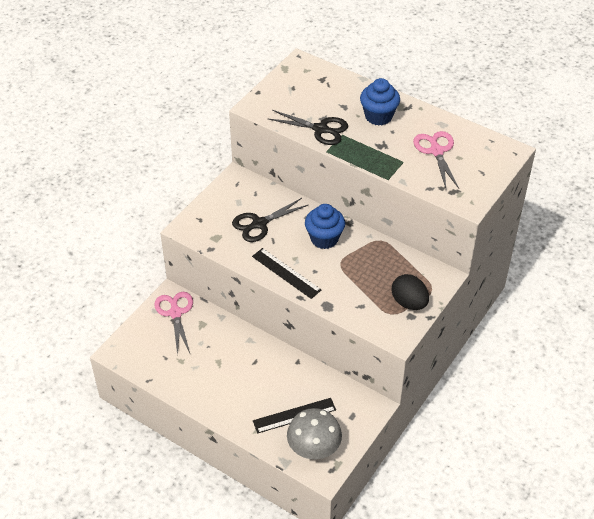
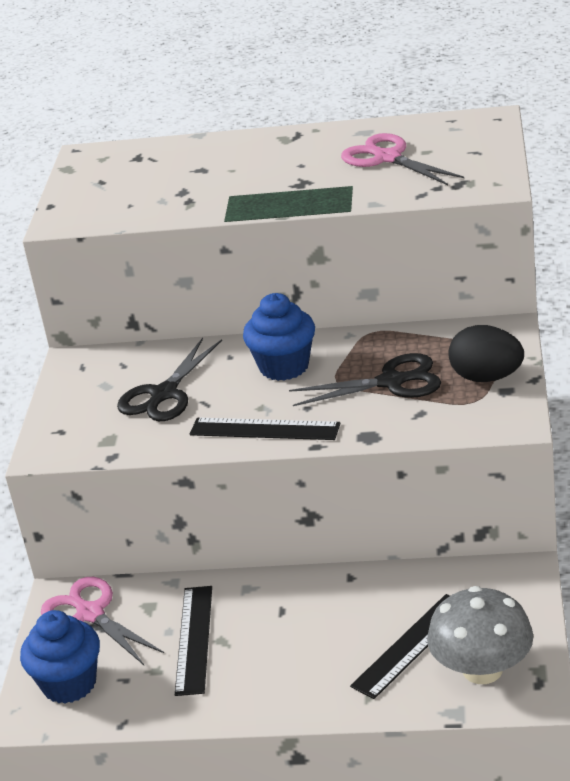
camera: 25 degrees left, 15 degrees down
black scissors [267,110,348,145] -> black scissors moved to [289,353,441,406]
blue cupcake [360,78,400,126] -> blue cupcake moved to [20,610,100,704]
none -> black ruler [175,586,212,696]

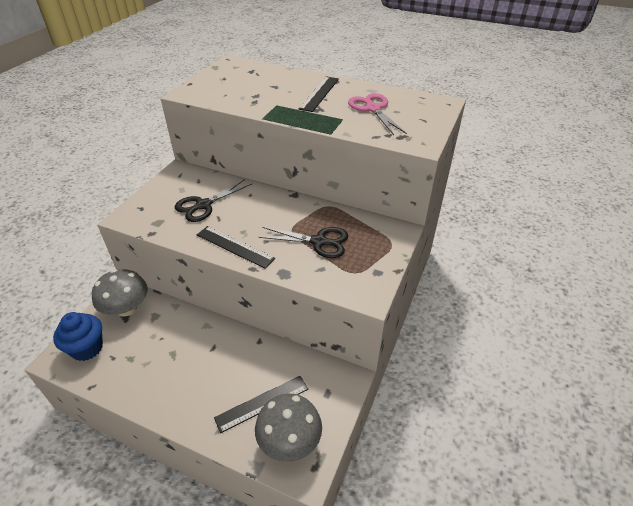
camera: 15 degrees right, 10 degrees up
pink scissors [41,577,164,665] -> grey mushroom [92,269,148,317]
black ruler [175,586,212,696] -> black ruler moved to [299,76,339,112]
blue cupcake [243,293,315,381] -> none
black egg [448,325,524,382] -> none

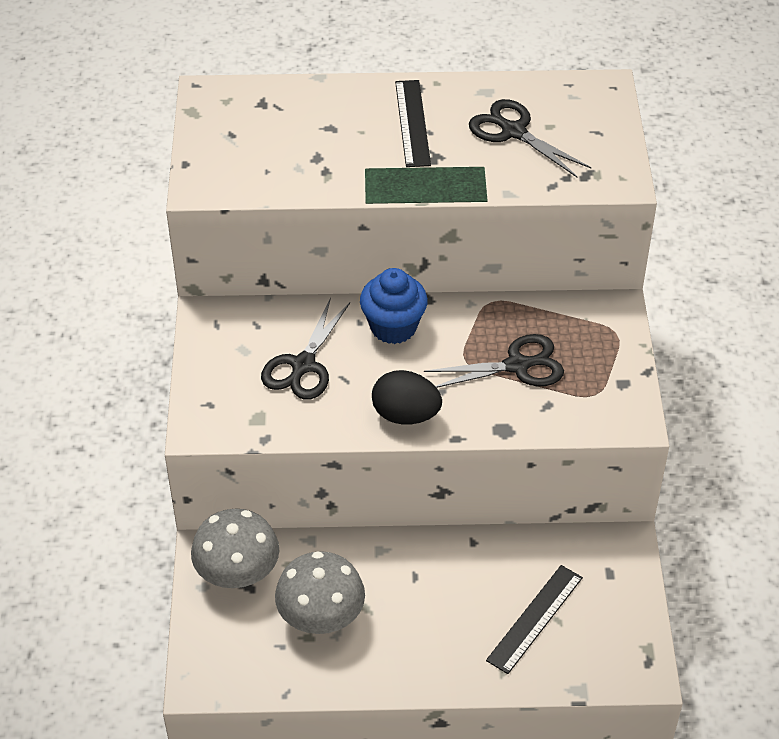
camera: 25 degrees left, 5 degrees up
blue cupcake [53,312,103,361] -> blue cupcake moved to [360,268,428,344]
black ruler [197,226,275,269] -> black egg [372,370,442,425]
grey mushroom [255,393,322,462] -> grey mushroom moved to [275,551,365,634]
pink scissors [348,93,407,135] -> black scissors [469,99,592,178]

